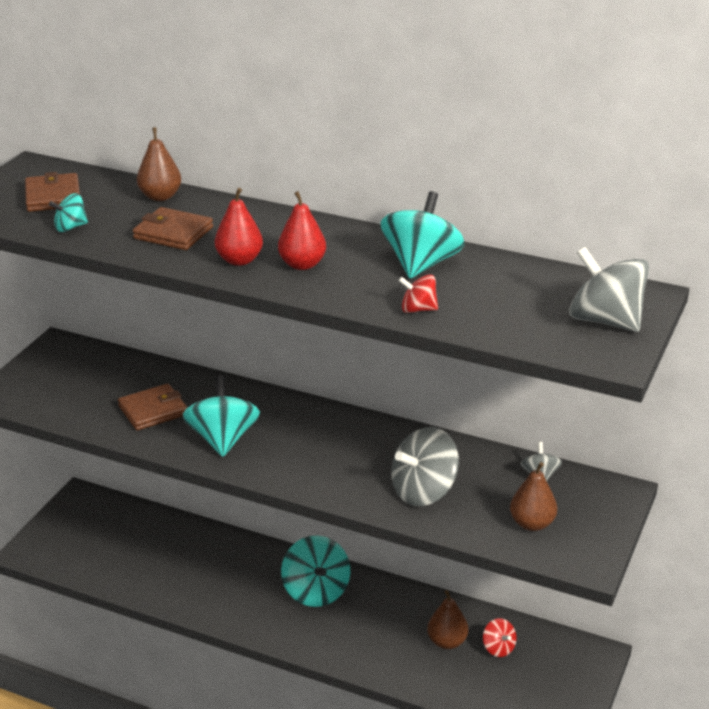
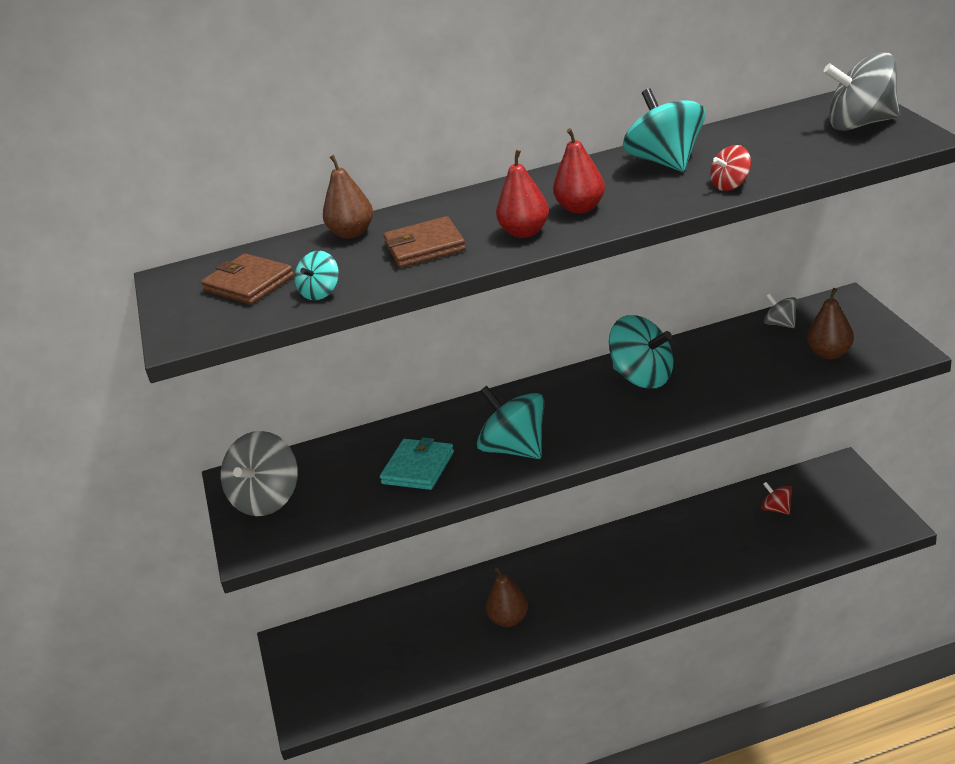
camera: 35 degrees left, 0 degrees up
brown wallet [118,383,187,430] -> turquoise wallet [380,437,454,490]
turquoise spinning top [281,535,351,607] -> turquoise spinning top moved to [609,315,673,389]
grey spinning top [391,427,459,506] -> grey spinning top moved to [221,431,298,516]
brown pear [427,590,468,649] -> brown pear moved to [486,568,528,627]
red spinning top [483,618,517,657] -> red spinning top turned 150 degrees counterclockwise [761,482,792,515]

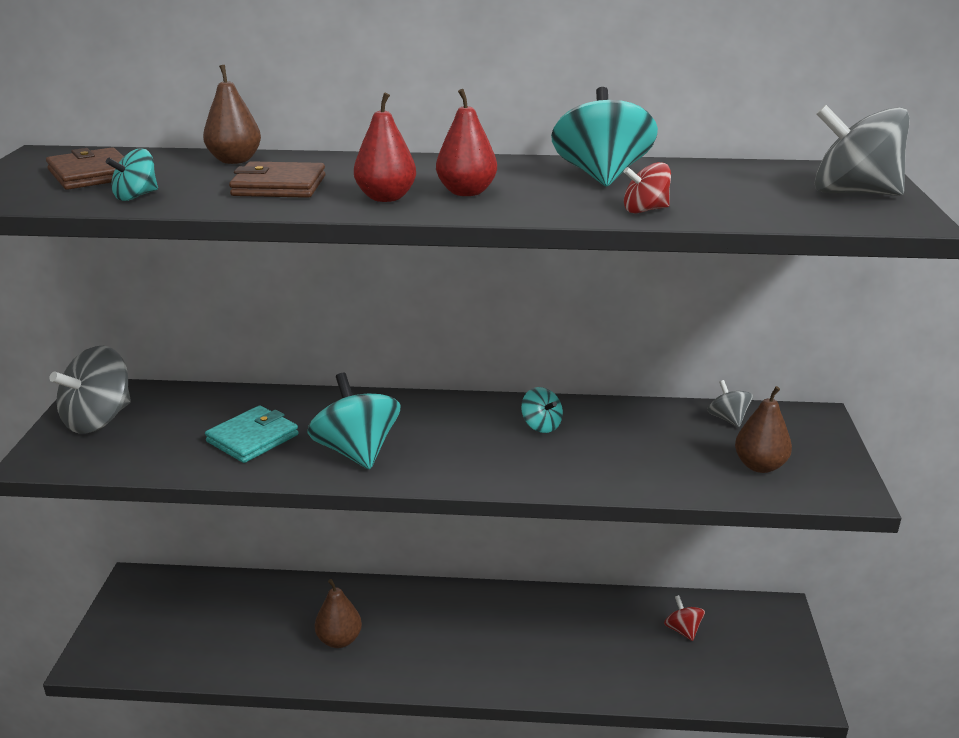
camera: 15 degrees right, 5 degrees down
turquoise spinning top [609,315,673,389] -> turquoise spinning top [521,387,563,433], size x0.52

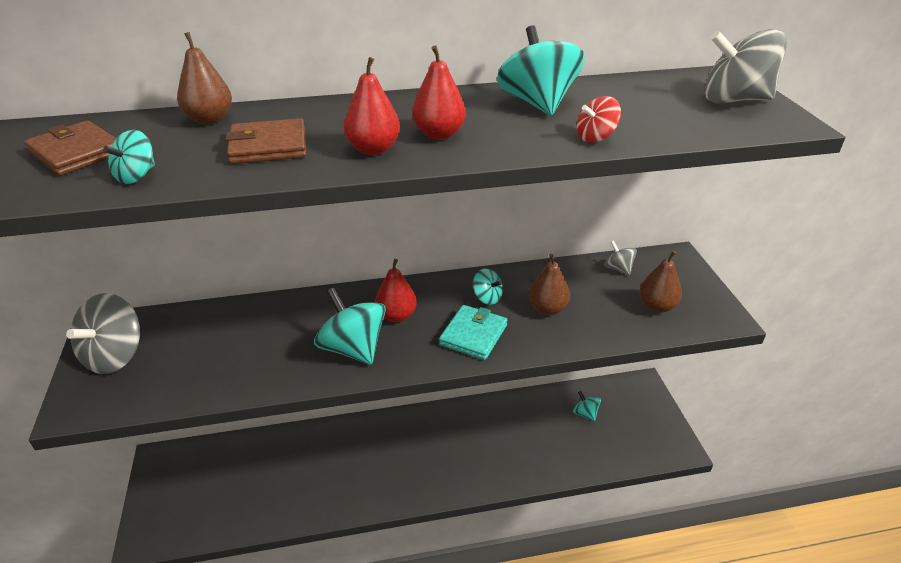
camera: 15 degrees left, 10 degrees up
turquoise wallet [205,405,298,463] -> turquoise wallet moved to [439,305,507,360]
brown pear [315,579,362,648] -> brown pear moved to [529,254,570,315]
red spinning top [664,595,705,641] -> turquoise spinning top [573,391,601,421]
none -> red pear [375,259,417,322]

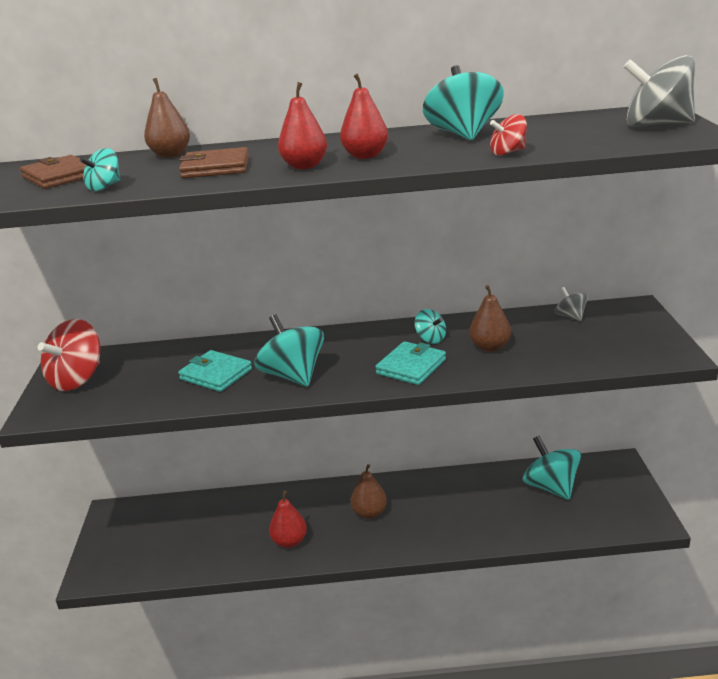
camera: 10 degrees right, 10 degrees down
grey spinning top [66,293,140,374] -> red spinning top [38,319,100,391]
red pear [375,259,417,322] -> red pear moved to [269,491,307,548]
turquoise spinning top [573,391,601,421] -> turquoise spinning top [523,436,581,500], size x1.93
brown pear [639,251,682,313] -> brown pear moved to [351,464,387,519]
none -> turquoise wallet [178,350,252,392]

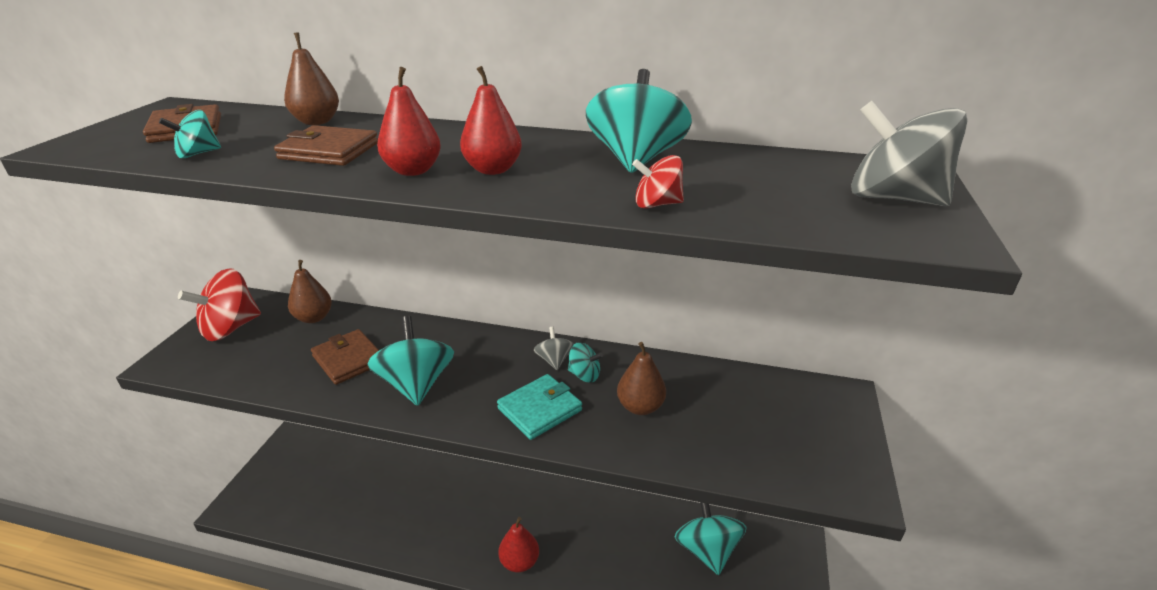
camera: 15 degrees right, 5 degrees up
turquoise wallet [178,350,252,392] -> brown wallet [311,329,379,385]
red pear [269,491,307,548] -> red pear moved to [498,517,539,573]
brown pear [351,464,387,519] -> brown pear moved to [288,260,332,323]
turquoise spinning top [414,309,446,344] -> turquoise spinning top turned 45 degrees counterclockwise [568,342,603,383]
grey spinning top [555,287,588,321] -> grey spinning top moved to [534,327,574,370]

